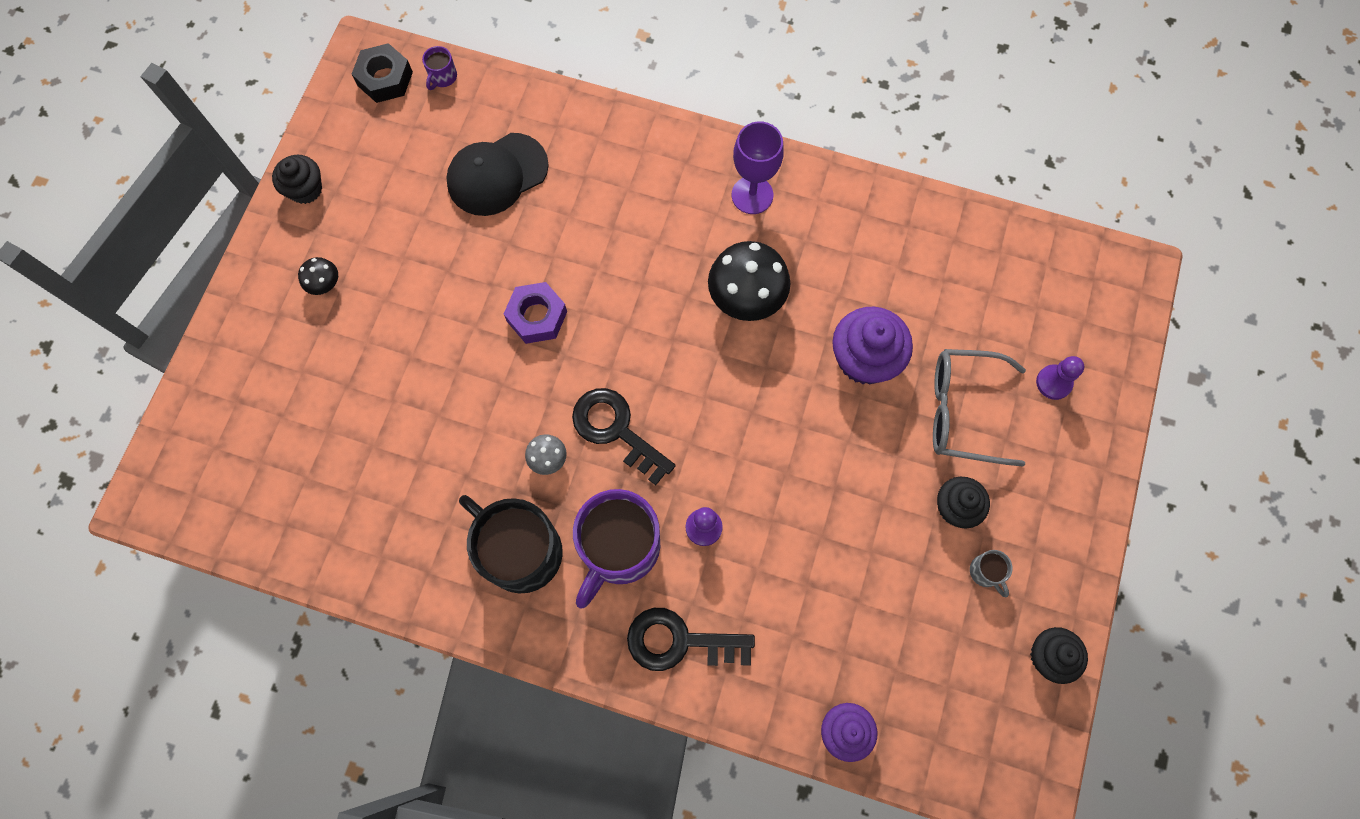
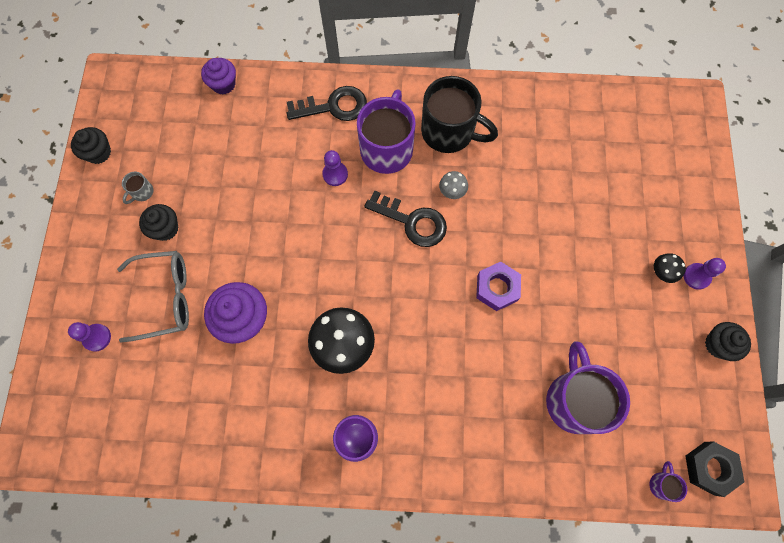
camera: 165 degrees right, 0 degrees up
black cap [446,133,549,216] -> purple mug [546,341,630,434]
grey mug [970,550,1012,598] -> grey mug turned 105 degrees counterclockwise [122,172,153,204]
none -> purple pawn [684,258,726,290]

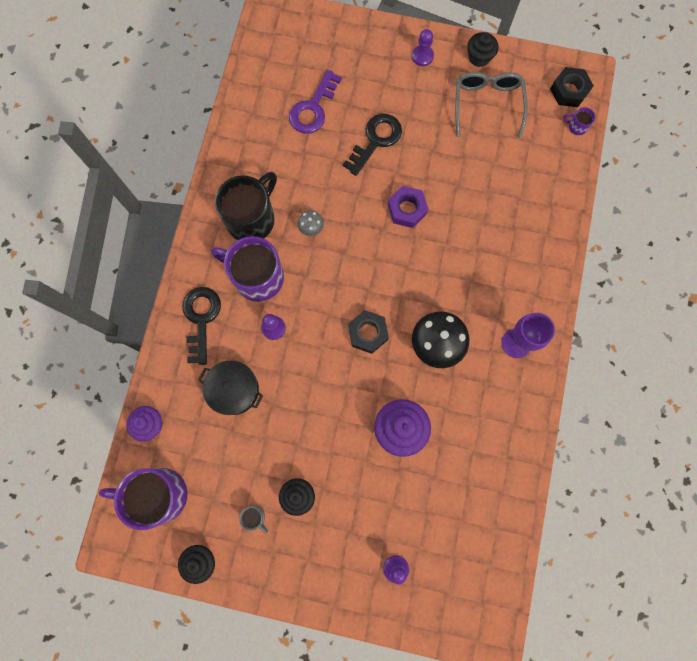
camera: 80 degrees left, 5 degrees up
grey glasses [117,251,189,342] -> grey glasses moved to [455,72,528,138]
black key [365,190,447,247] -> black key moved to [343,114,402,176]
purple mug [546,341,630,434] -> purple mug moved to [99,468,188,530]
black mushroom [654,253,686,283] -> none
none -> black pot [198,360,263,415]
none -> purple key [289,70,342,134]
none -> black nut [348,310,389,354]

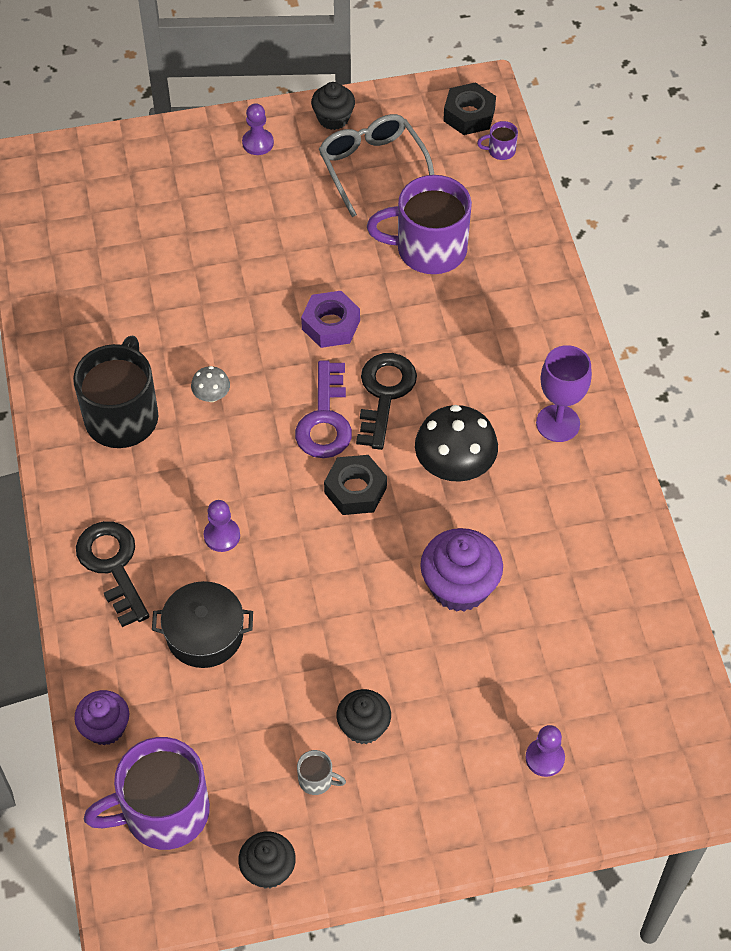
camera: 25 degrees left, 20 degrees down
purple mug [211,236,284,302] -> purple mug moved to [367,175,472,274]
purple key [289,70,342,134] -> purple key moved to [295,361,352,458]
black key [343,114,402,176] -> black key moved to [356,353,417,450]

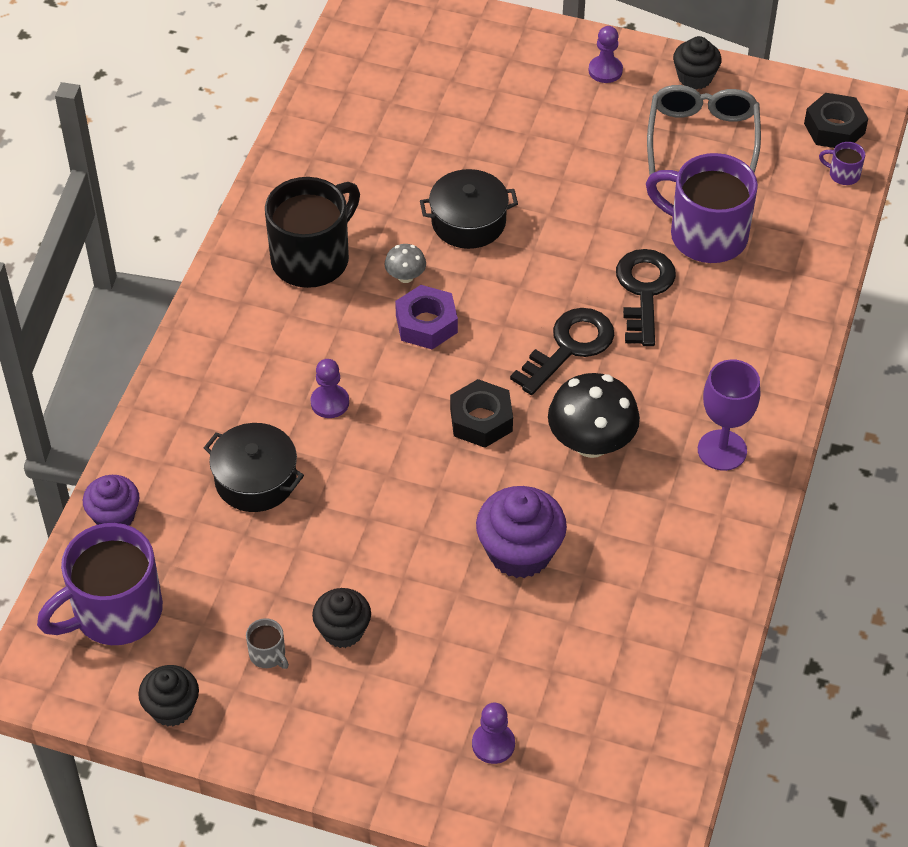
camera: 30 degrees right, 5 degrees down
black key [76,521,150,627] -> black key moved to [616,249,676,346]
purple mug [84,737,210,850] -> purple mug turned 45 degrees counterclockwise [37,523,163,645]
purple key [295,361,352,458] -> none
purple nut [301,291,360,348] -> purple nut moved to [395,285,458,349]
none -> black pot [420,169,518,249]

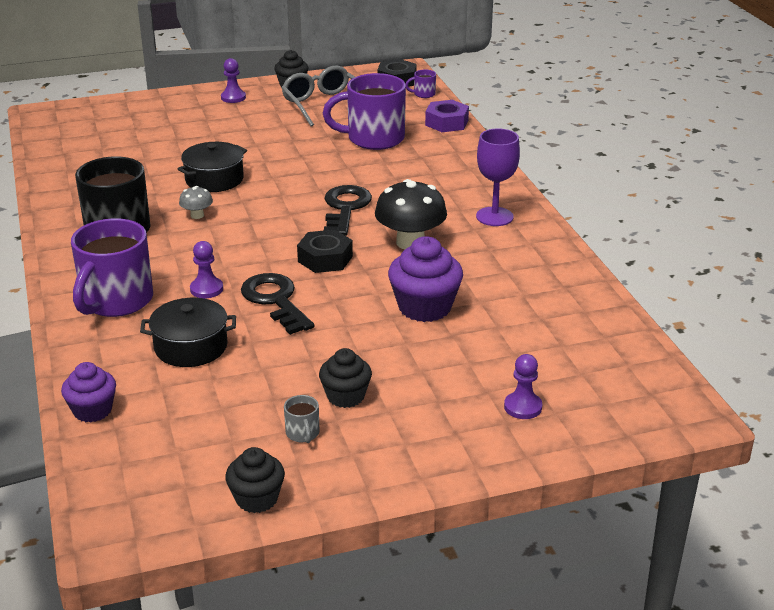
camera: 35 degrees left, 20 degrees down
purple mug [37,523,163,645] -> purple mug moved to [71,218,153,317]
grey mug [246,618,289,669] -> grey mug turned 60 degrees clockwise [284,395,319,443]
purple nut [395,285,458,349] -> purple nut moved to [425,100,469,132]
black key [616,249,676,346] -> black key moved to [241,273,314,335]

